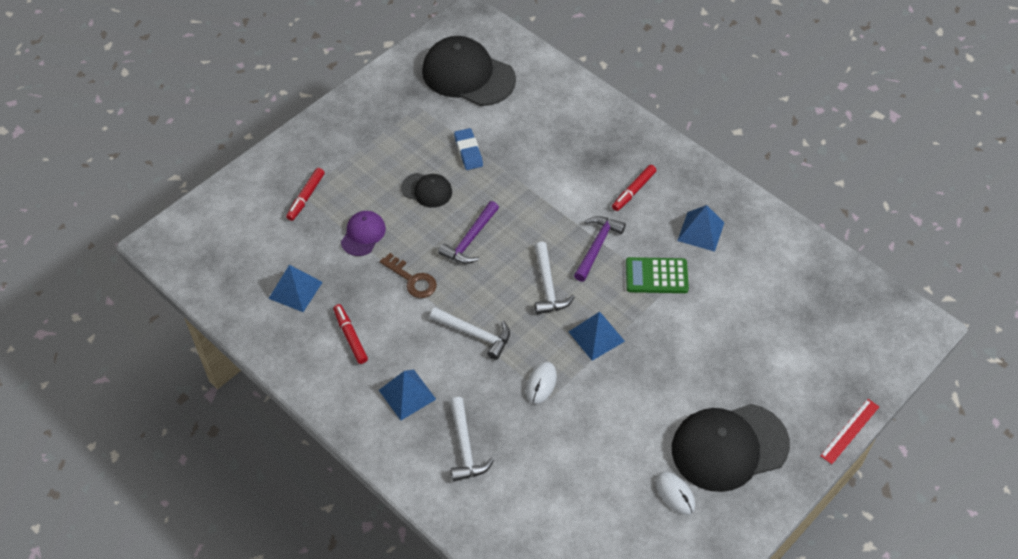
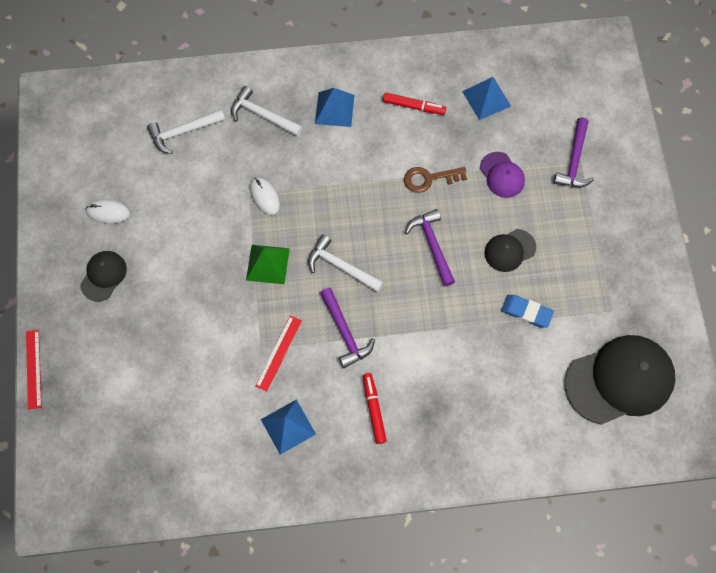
camera: 130 degrees right, 15 degrees up
red marker [286,168,325,221] -> purple hammer [554,117,594,187]
white hammer [430,307,510,360] -> white hammer moved to [147,109,225,154]
blue pyramid [569,312,625,361] -> green pyramid [246,245,290,284]
green calculator [626,257,689,293] -> red ruler [256,315,302,391]
black cap [672,404,790,492] -> black cap [80,251,127,301], size x0.50

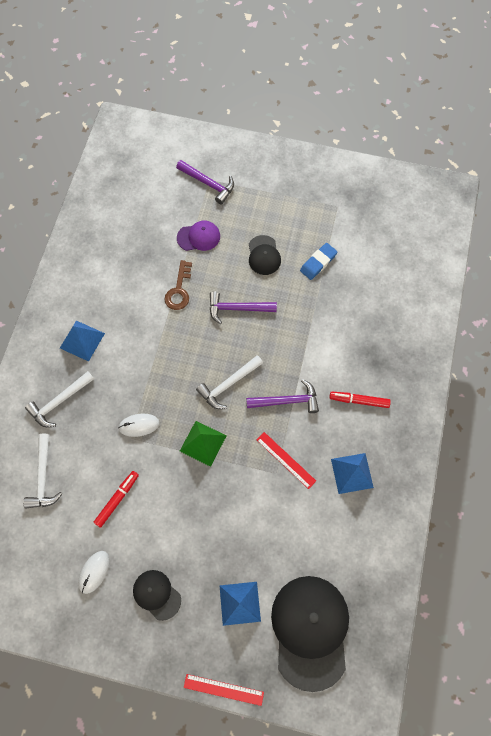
camera: 70 degrees left, 0 degrees up
red marker [383,93,446,115] -> red marker moved to [94,471,139,528]
blue pyramid [462,77,511,120] -> blue pyramid moved to [220,582,261,626]
black cap [565,335,676,425] -> black cap moved to [271,576,349,692]

